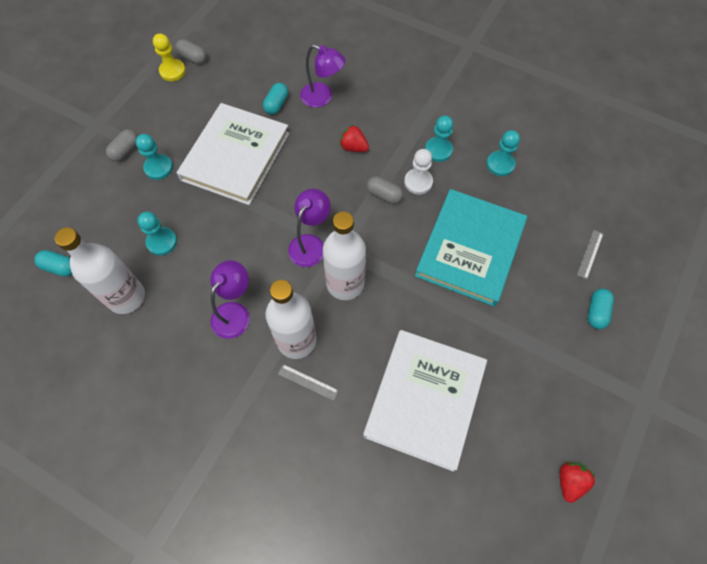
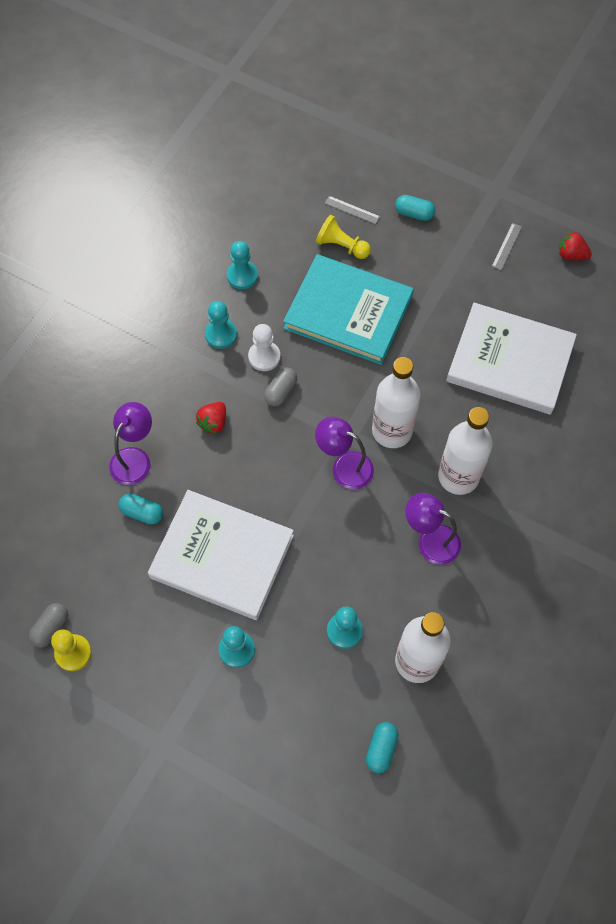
camera: 90 degrees left, 0 degrees up
grey capsule [106,129,138,162] -> none
grey ruler [278,364,339,401] -> grey ruler moved to [492,223,522,270]
none -> yellow pawn [316,215,371,259]

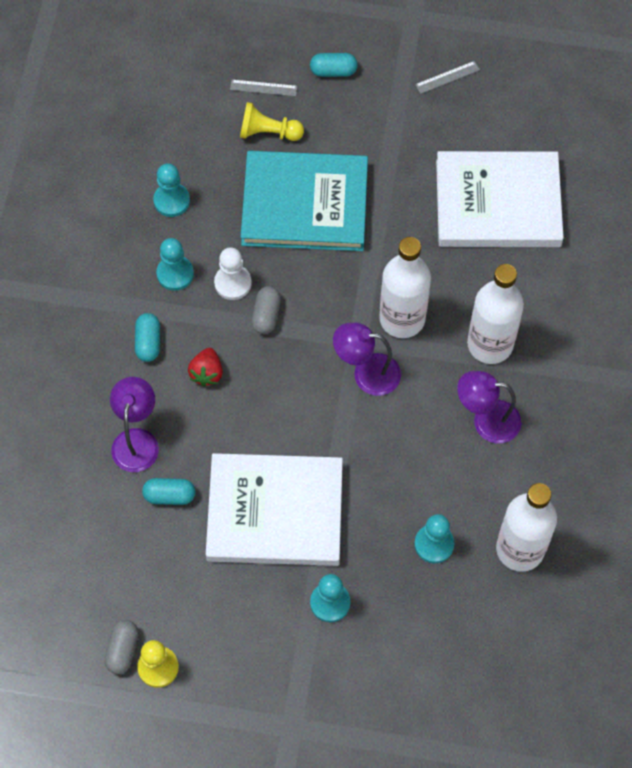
camera: 20 degrees left, 0 degrees up
turquoise capsule [366,722,398,773] -> turquoise capsule moved to [135,313,160,362]
grey ruler [492,223,522,270] -> grey ruler turned 60 degrees clockwise [415,61,480,94]
red strawberry [559,231,592,260] -> none

